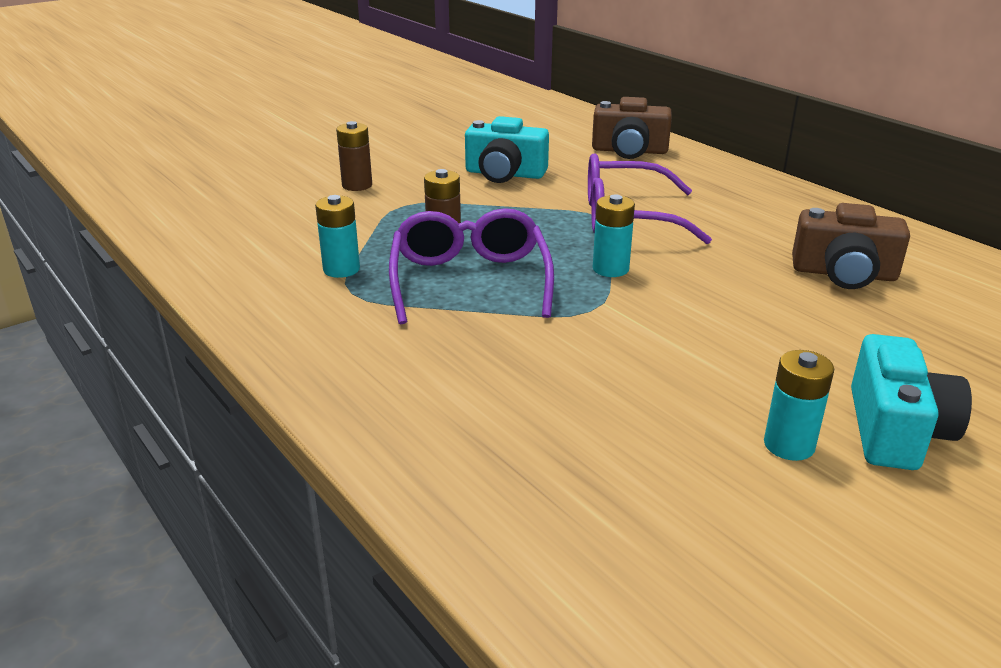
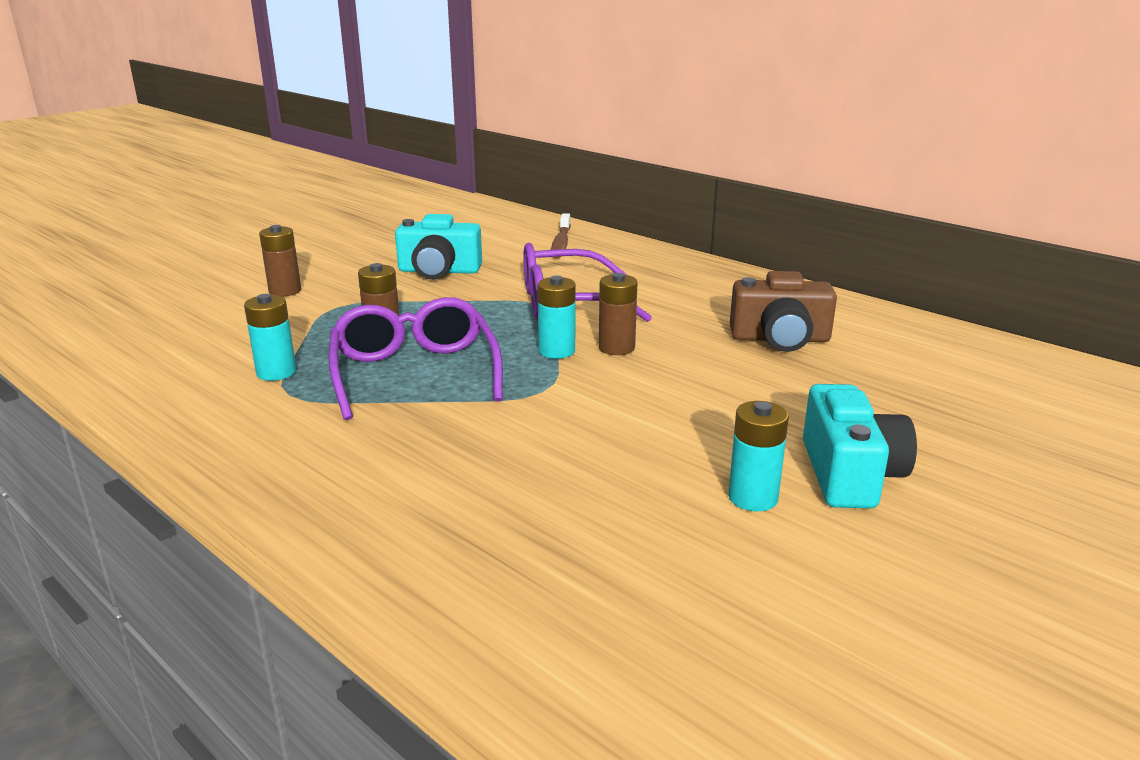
camera: 10 degrees left, 5 degrees down
brown camera [592,97,672,159] -> brown toothbrush [551,213,571,259]
none -> brown battery [599,273,638,355]

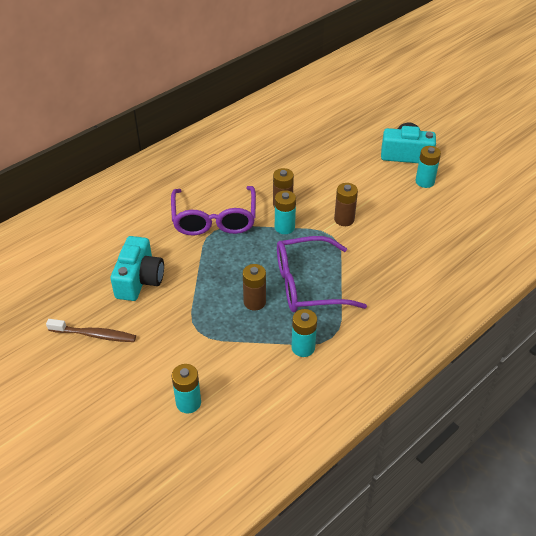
camera: 85 degrees left, 20 degrees up
brown battery [259,225,301,297] -> brown battery moved to [334,183,358,226]
brown toothbrush [551,213,571,259] -> brown toothbrush moved to [46,319,136,342]
brown camera [730,271,837,352] -> none
none -> turquoise battery [172,364,201,414]

